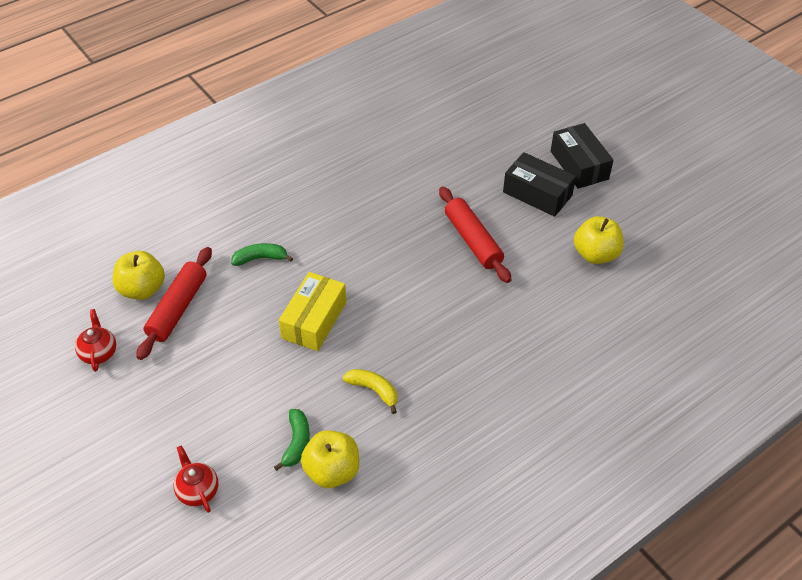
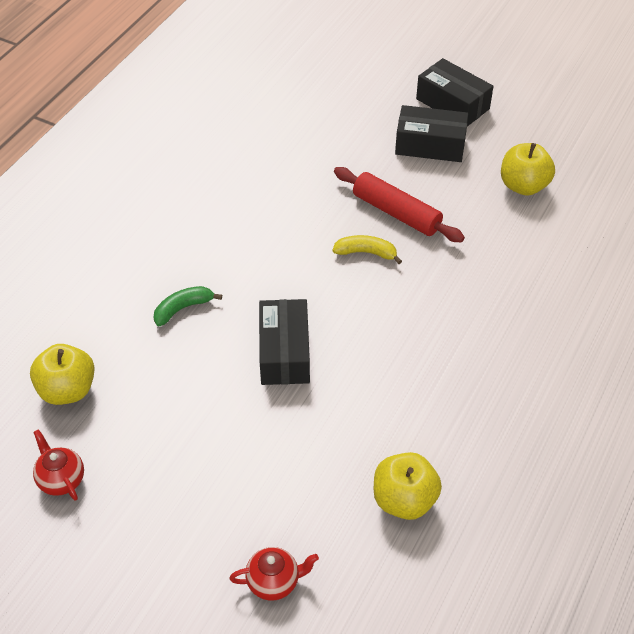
camera: 25 degrees left, 0 degrees up
red rolling pin [136,247,212,360] -> none
red teapot [173,445,219,513] -> red teapot turned 135 degrees clockwise [230,547,319,601]
green banana [274,409,310,471] -> none
yellow box [279,272,347,351] -> black box [259,299,310,385]
yellow banana [343,369,398,414] -> yellow banana moved to [333,235,402,264]

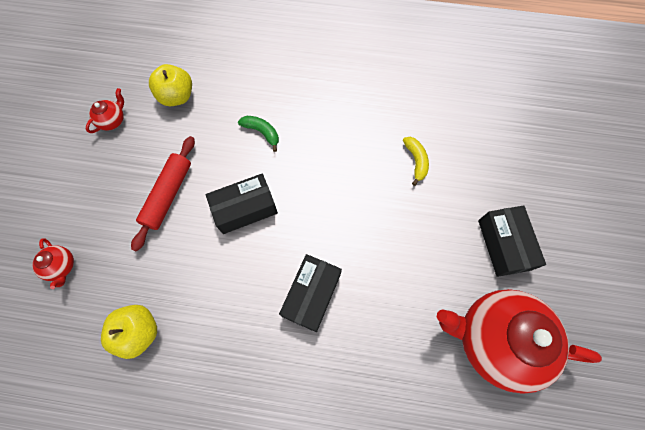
camera: 70 degrees right, 20 degrees up
yellow banana [333,235,402,264] -> yellow banana moved to [403,137,429,186]
red rolling pin [334,167,465,242] -> red rolling pin moved to [131,136,195,252]
black box [416,58,493,127] -> black box moved to [279,254,342,332]
yellow apple [501,143,555,196] -> red teapot [437,289,602,393]

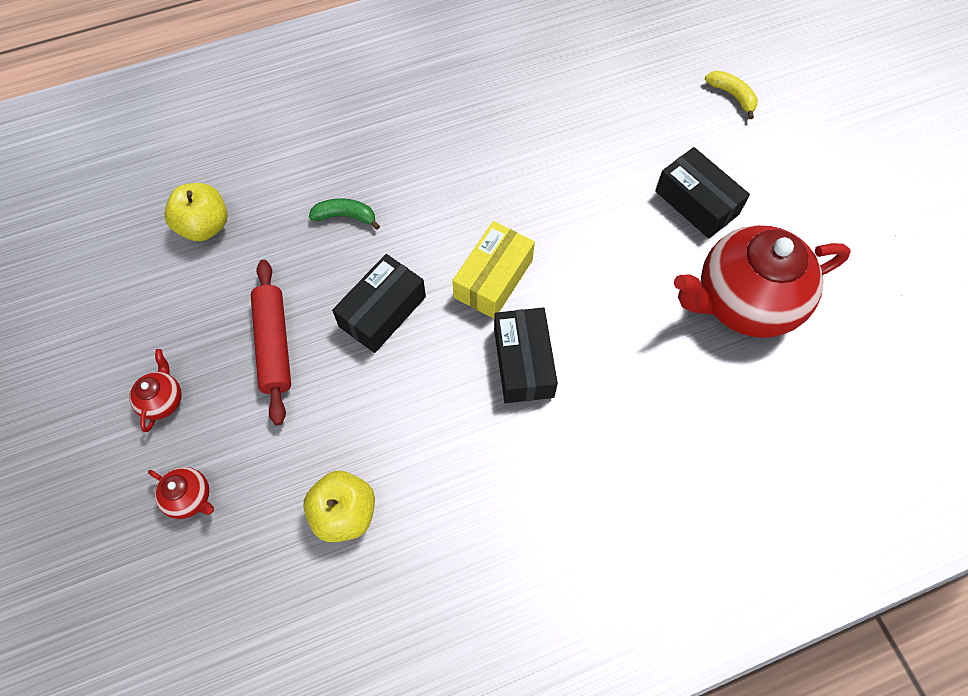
camera: 30 degrees left, 5 degrees down
red teapot [86,88,124,133] -> red teapot moved to [129,349,182,432]
yellow banana [403,137,429,186] -> yellow banana moved to [705,71,758,119]
none -> yellow box [452,221,535,319]

